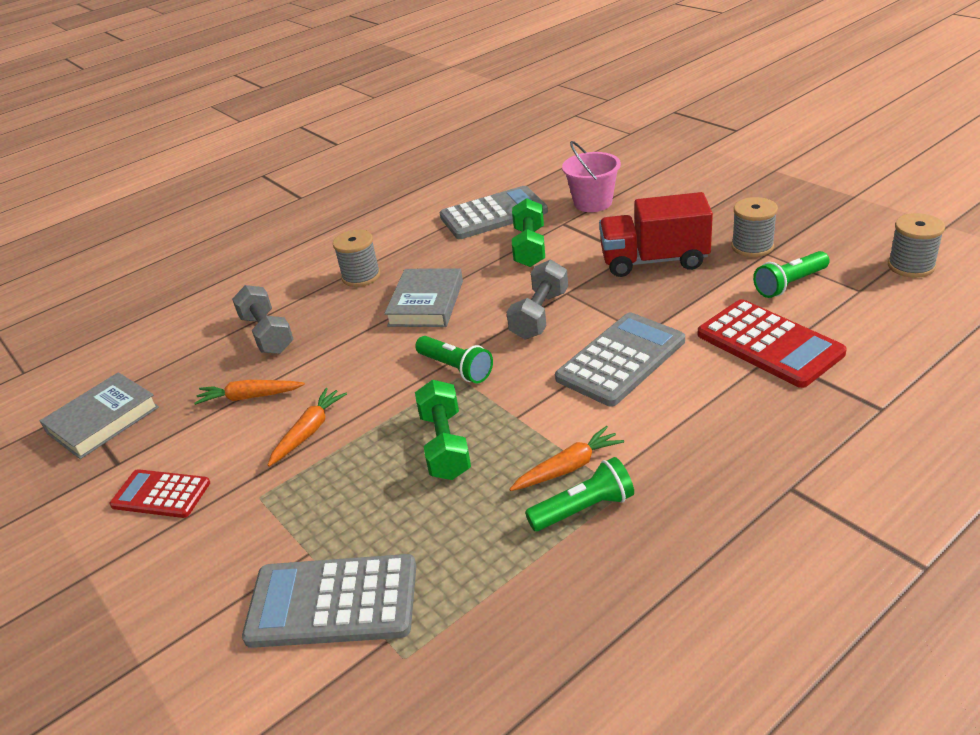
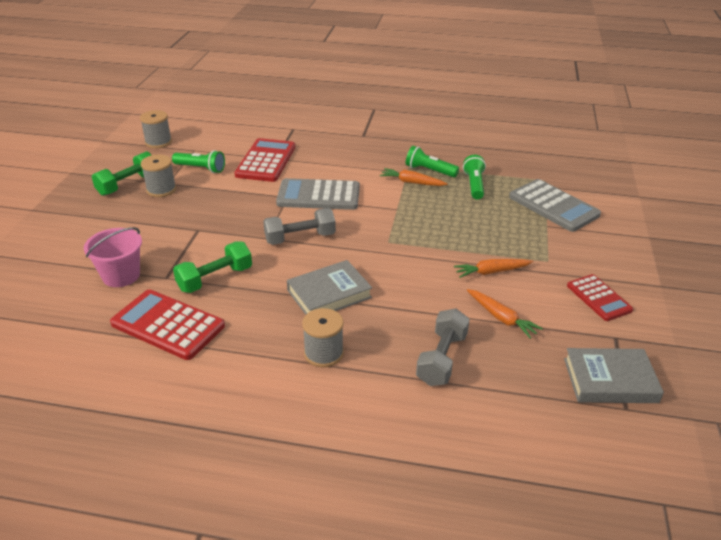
camera: 135 degrees left, 0 degrees up
green flashlight [415,336,493,383] -> green flashlight moved to [463,155,486,199]
green dumbbell [415,380,471,480] -> green dumbbell moved to [92,151,151,196]
grey calculator [440,186,548,239] -> red calculator [110,289,225,360]
red truck [599,192,713,277] -> none

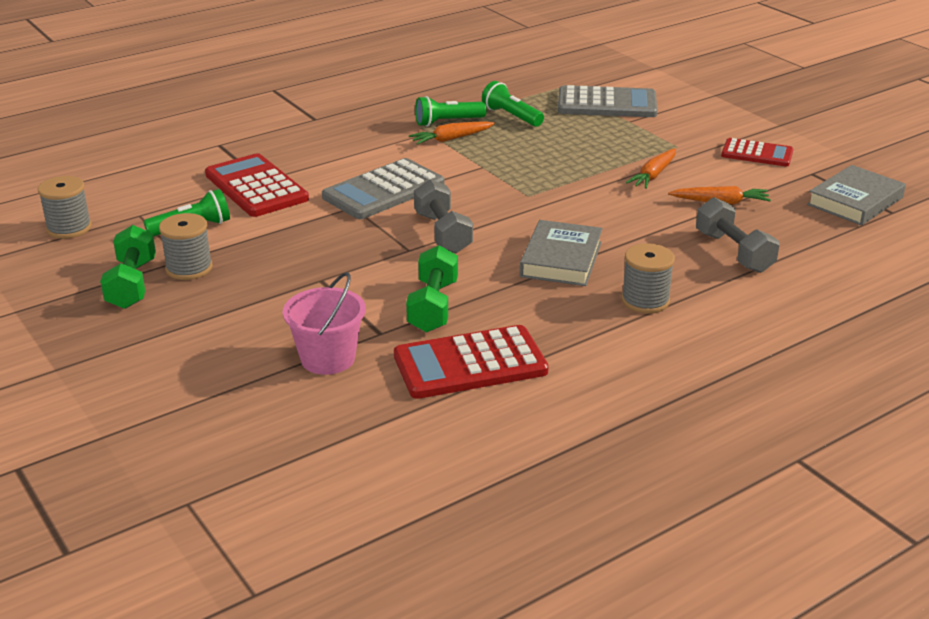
camera: 45 degrees left, 5 degrees down
grey dumbbell [263,208,336,245] -> grey dumbbell turned 45 degrees counterclockwise [414,179,473,253]

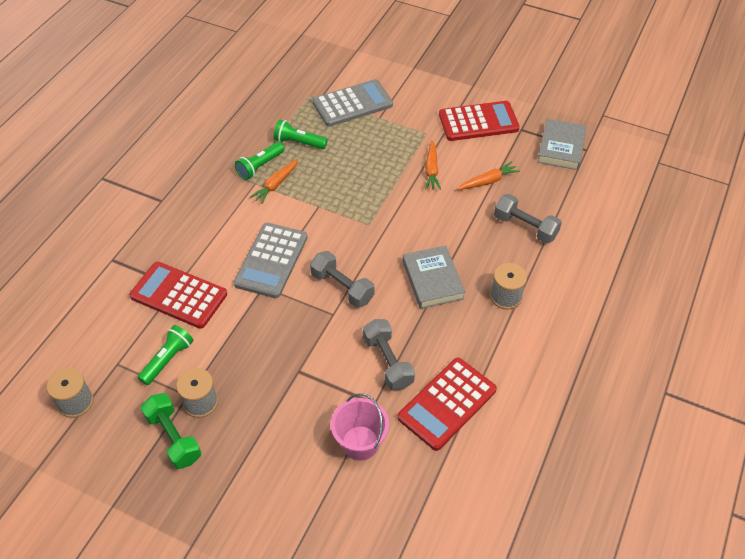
camera: 30 degrees left, 20 degrees up
green dumbbell [406,245,458,332] -> grey dumbbell [363,319,415,390]
red calculator [721,138,793,167] -> red calculator [439,101,520,141], size x1.59

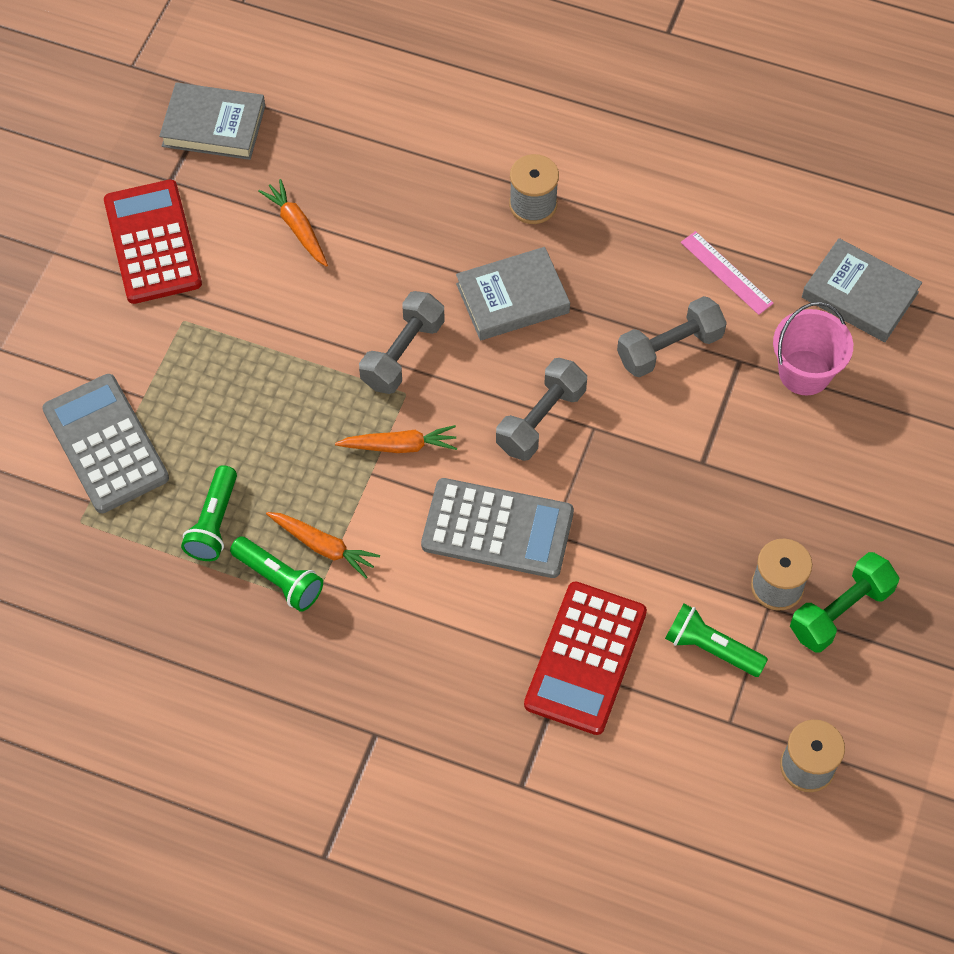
camera: 95 degrees left, 10 degrees up
red calculator [397,358,497,451] -> pink ruler [681,231,774,315]
orange carrot [425,140,441,190] -> orange carrot moved to [335,425,457,453]
grey dumbbell [494,194,562,244] -> grey dumbbell moved to [359,291,445,394]
none -> grey book [802,238,922,342]

